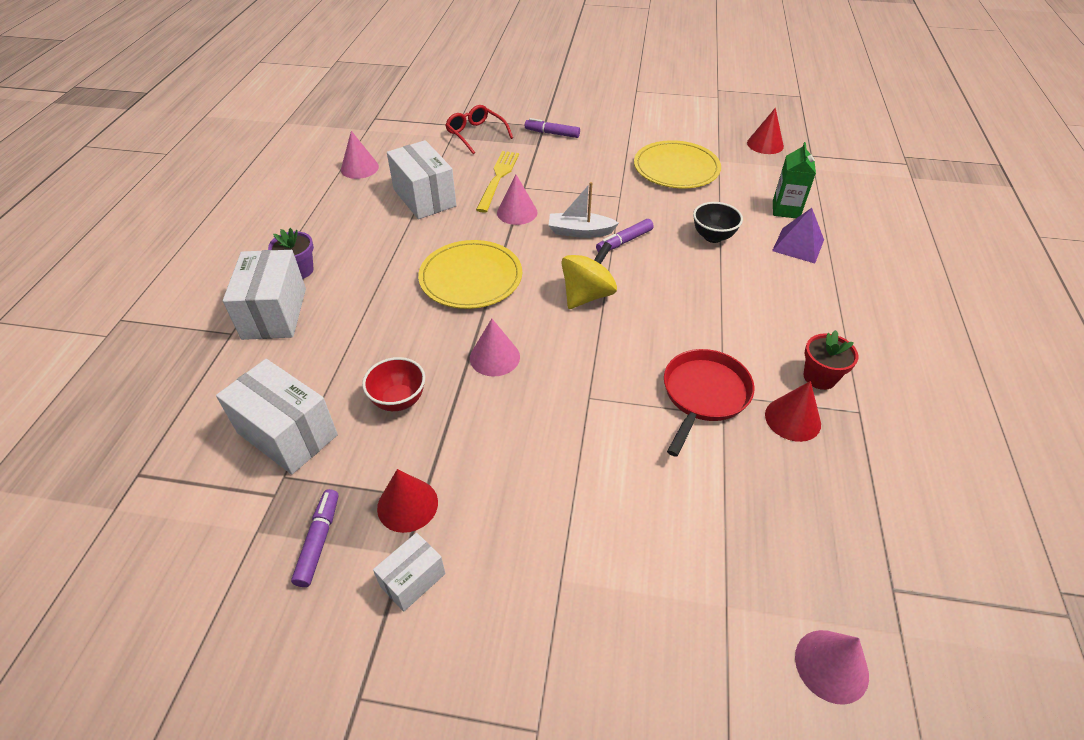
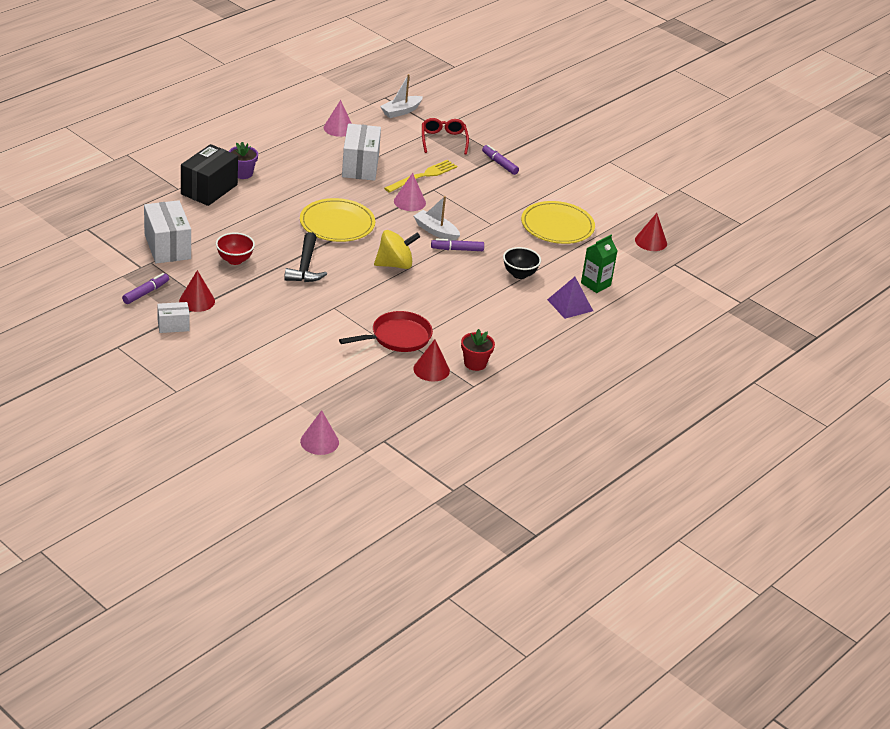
camera: 30 degrees right, 10 degrees down
white box [223,250,306,340] -> black box [181,144,238,206]
pink cone [470,319,520,377] -> black hammer [284,232,327,282]
none -> white boat [380,74,423,118]

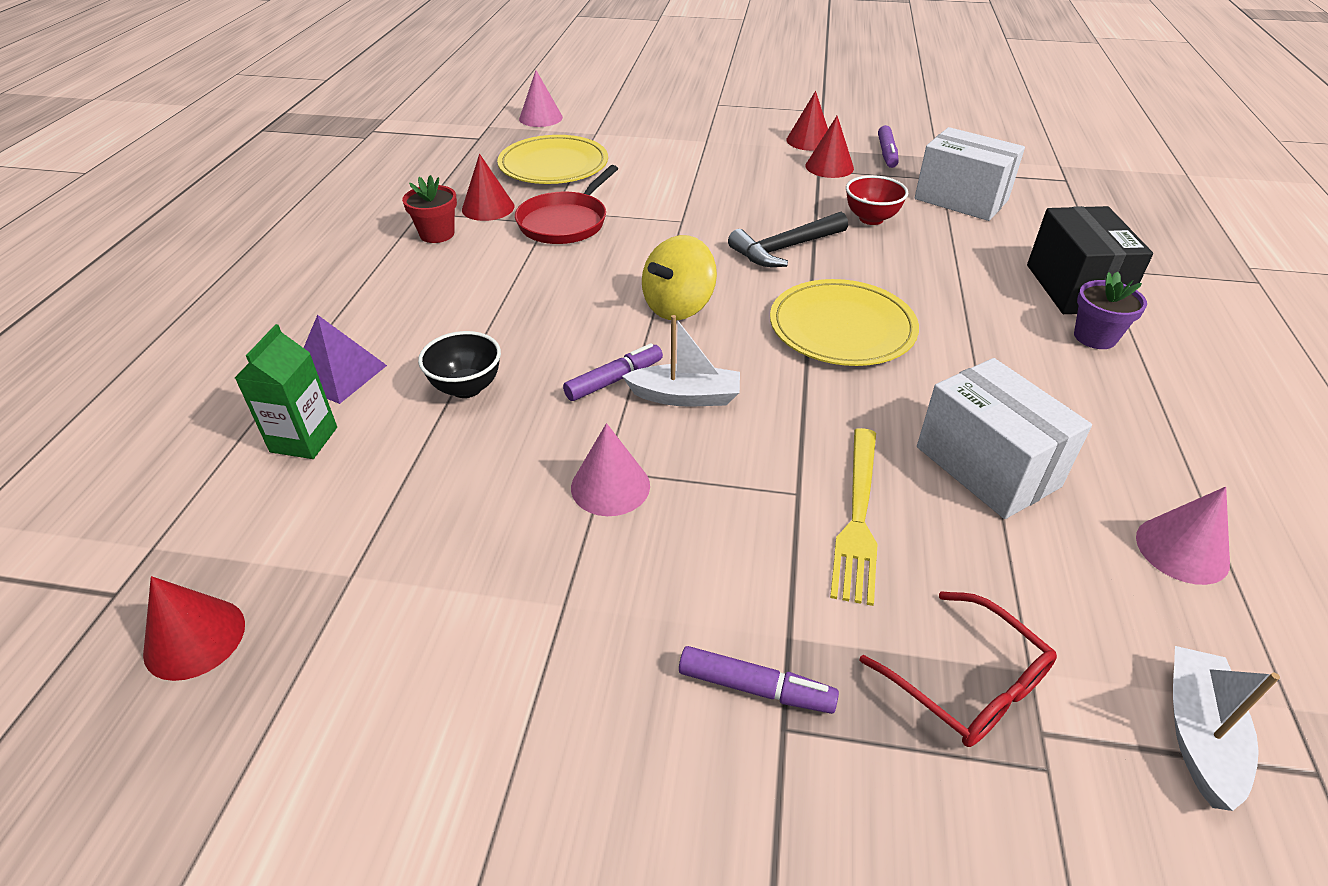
camera: 150 degrees right, 5 degrees up
white box [157,302,190,333] -> red cone [786,91,828,151]
black hammer [284,232,327,282] -> black hammer turned 90 degrees counterclockwise [728,212,848,267]
pink cone [394,173,426,211] -> pink cone moved to [571,423,650,516]
yellow plate [521,201,595,244] -> yellow plate moved to [497,135,608,184]

